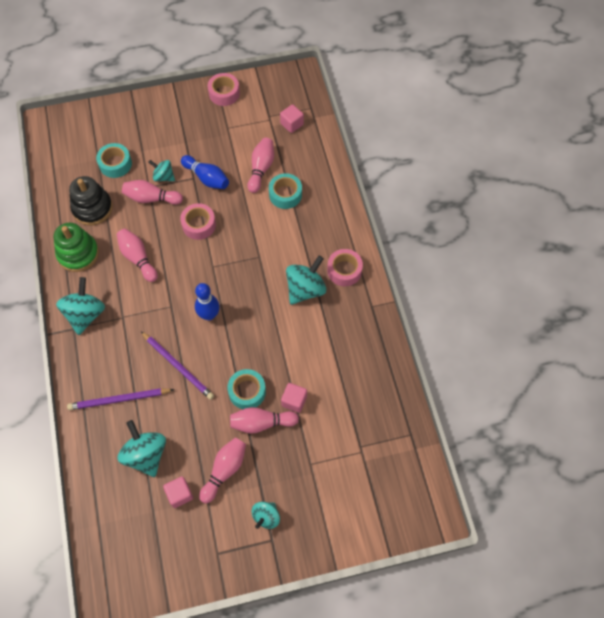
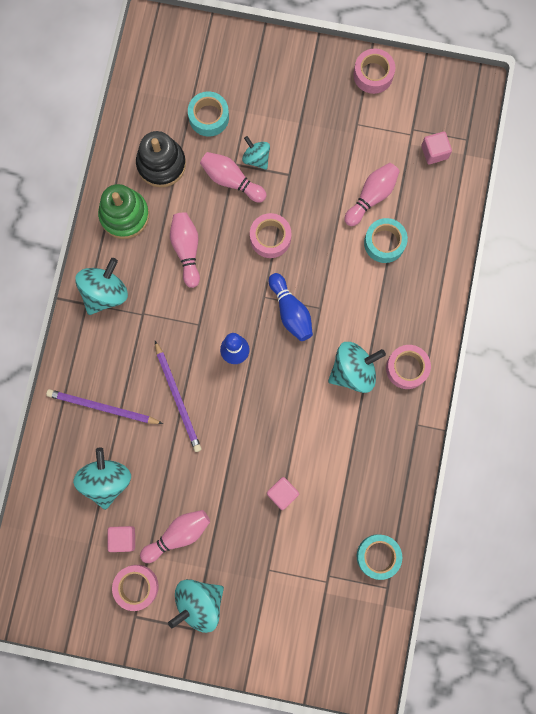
camera: 25 degrees right, 15 degrees up
blue bowling pin [181,155,229,189] -> blue bowling pin moved to [269,273,313,341]
turquoise tape [227,369,266,409] -> turquoise tape moved to [356,534,402,580]
pink bowling pin [230,407,299,434] -> none
turquoise spinning top [252,502,280,529] -> turquoise spinning top [168,579,224,633], size x1.67
none -> pink tape [112,565,159,611]

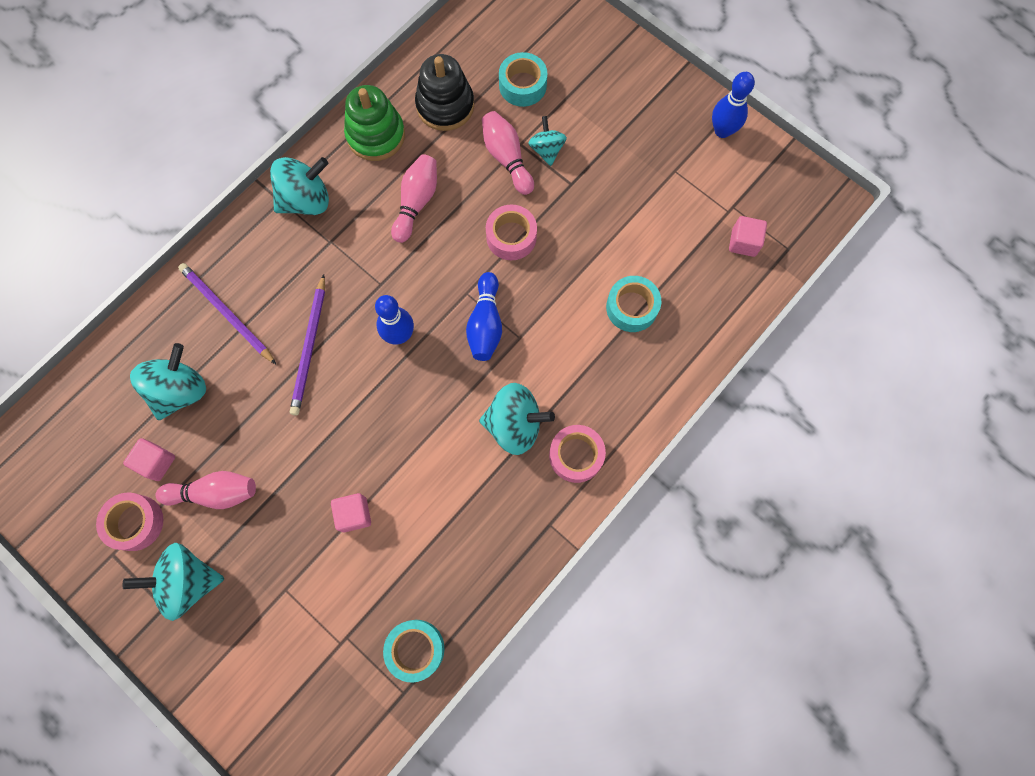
camera: 30 degrees right, 5 degrees down
pink bowling pin [344,163,400,226] -> none
pink tape [353,49,395,94] -> blue bowling pin [712,72,755,138]

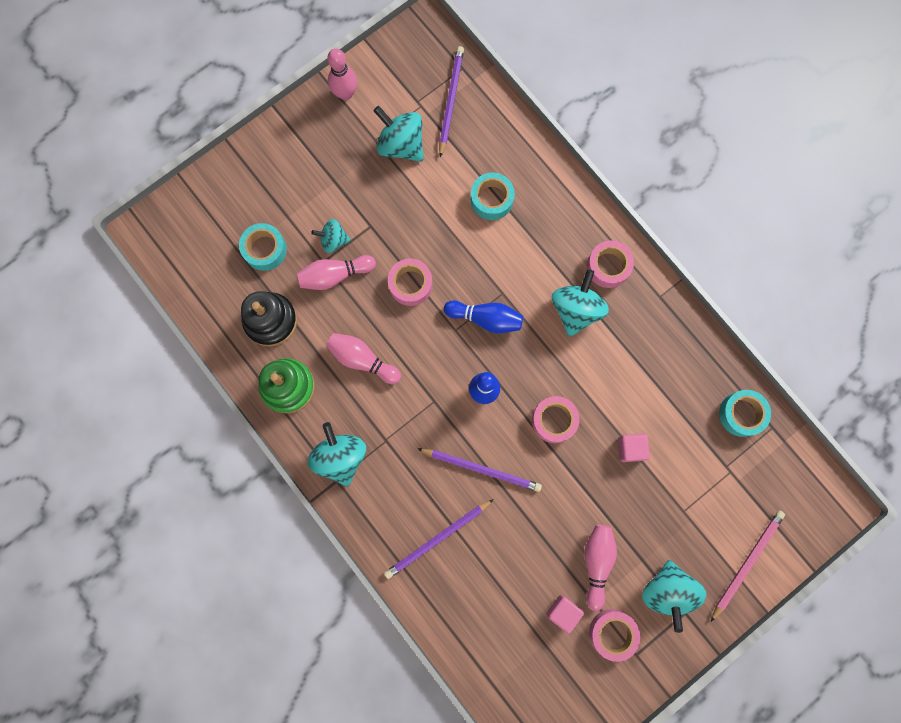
camera: 80 degrees left, 5 degrees up
turquoise spinning top [130,343,206,420] -> turquoise spinning top moved to [373,106,423,162]
blue bowling pin [712,72,755,138] -> pink bowling pin [327,49,357,100]
pink cube [729,216,767,257] -> purple pencil [439,46,464,158]
none -> pink tape [532,396,580,443]
none -> pink pencil [711,510,785,622]

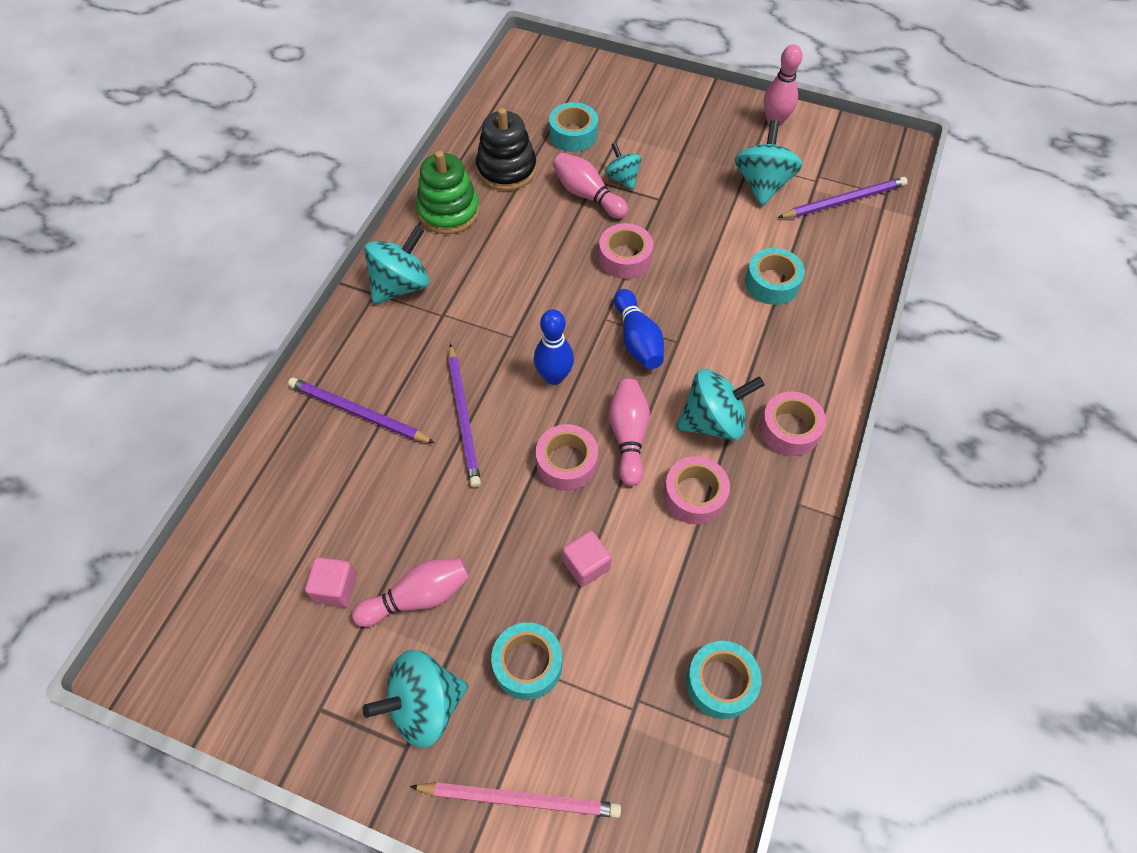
camera: 60 degrees right, 20 degrees down
pink bowling pin [326,333,401,384] -> pink bowling pin moved to [608,379,650,486]
pink tape [589,609,640,662] -> pink tape moved to [664,456,730,524]
none -> turquoise tape [491,622,562,700]

